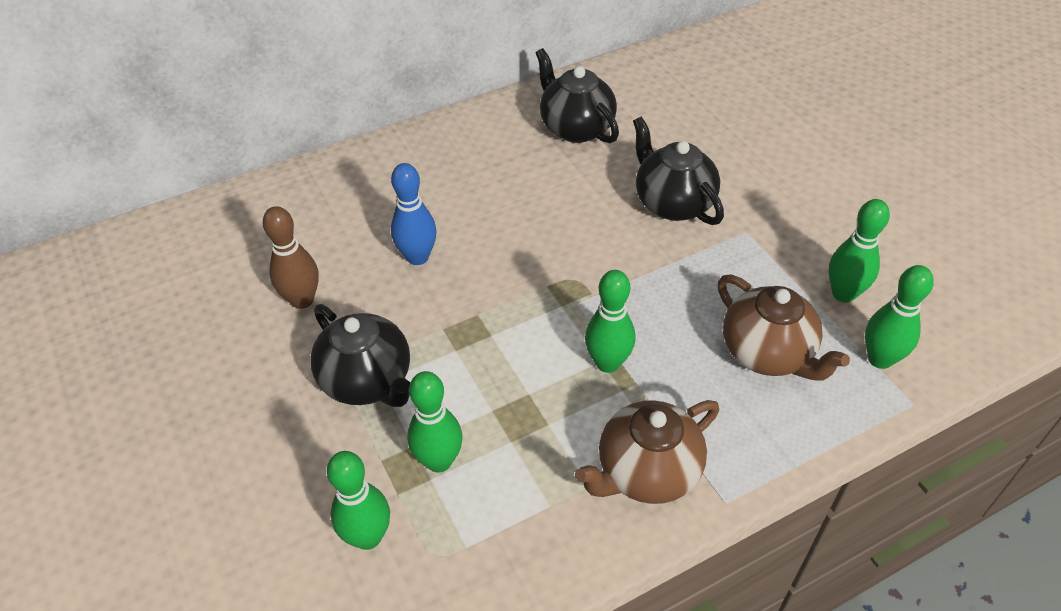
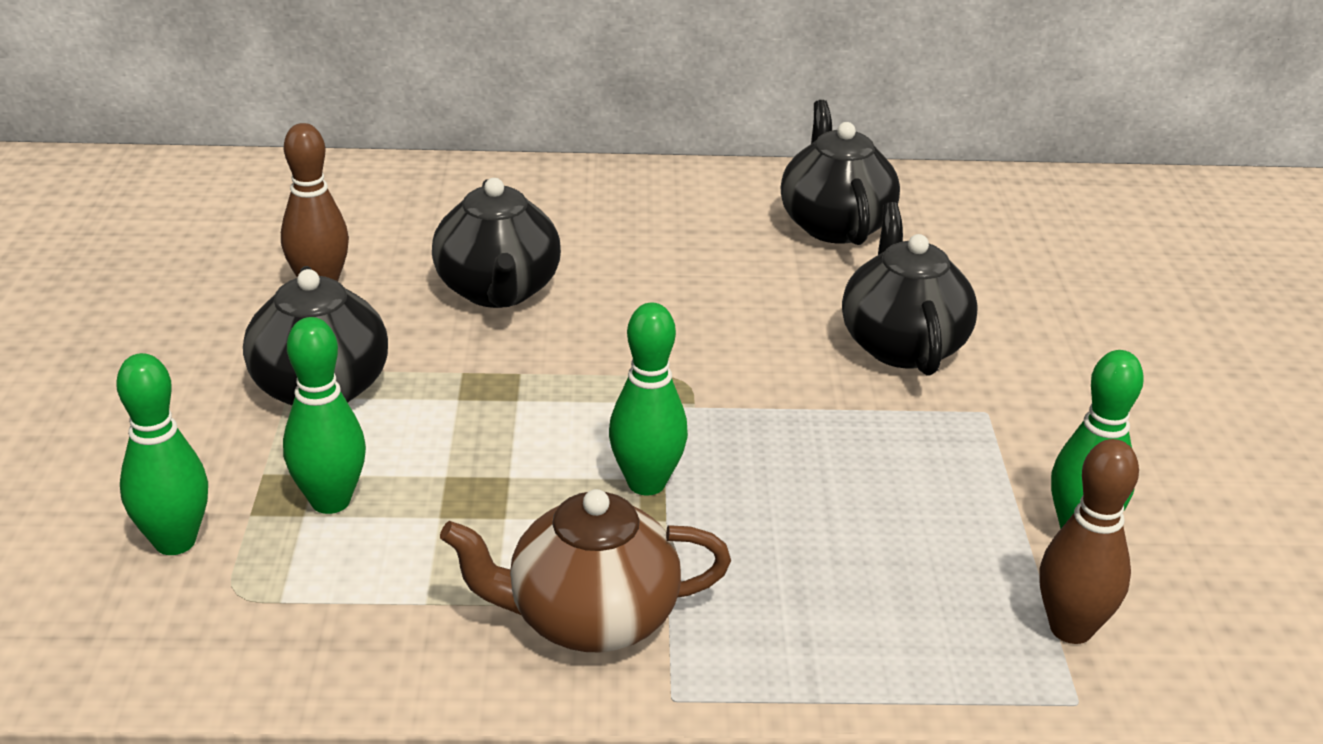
camera: 25 degrees right, 15 degrees down
blue bowling pin [391,163,437,265] -> black teapot [432,178,561,308]
brown teapot [718,274,850,381] -> none
green bowling pin [865,265,934,369] -> brown bowling pin [1039,439,1139,644]

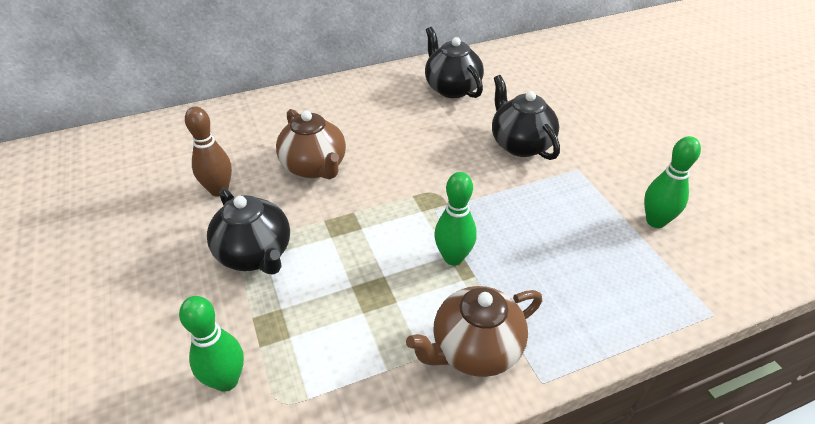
camera: 20 degrees left, 10 degrees up
green bowling pin [283,317,366,514] -> none
black teapot [432,178,561,308] -> brown teapot [276,109,346,179]
brown bowling pin [1039,439,1139,644] -> none

